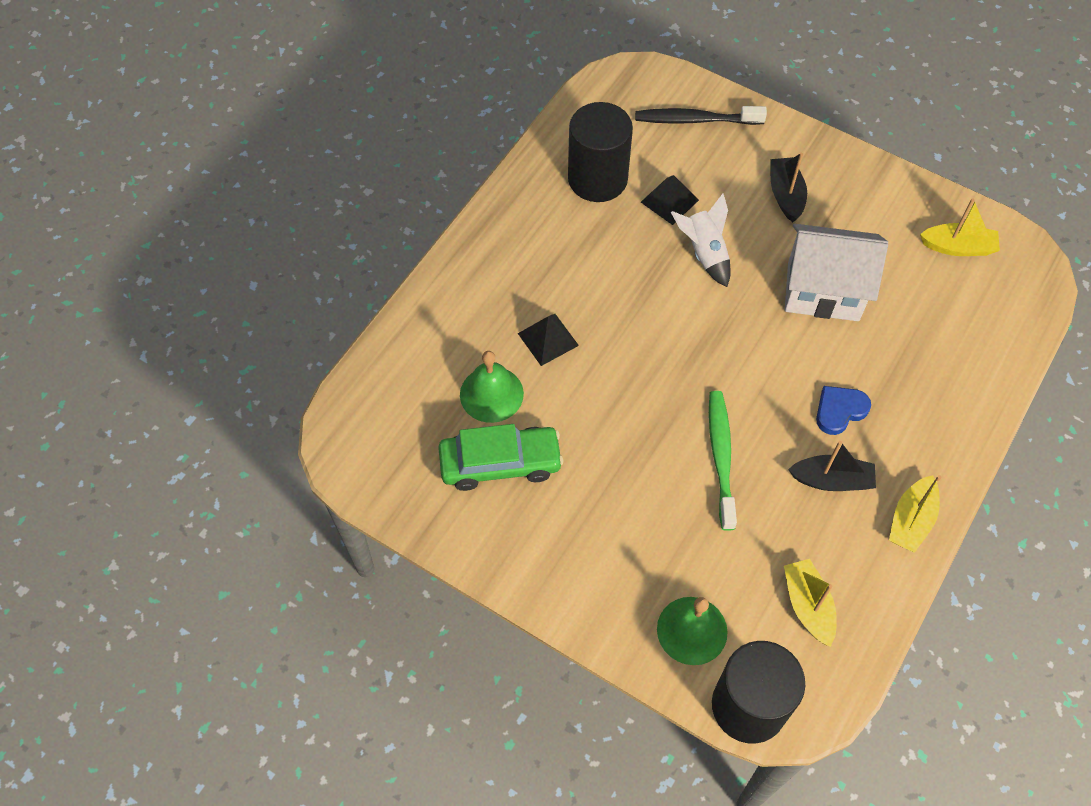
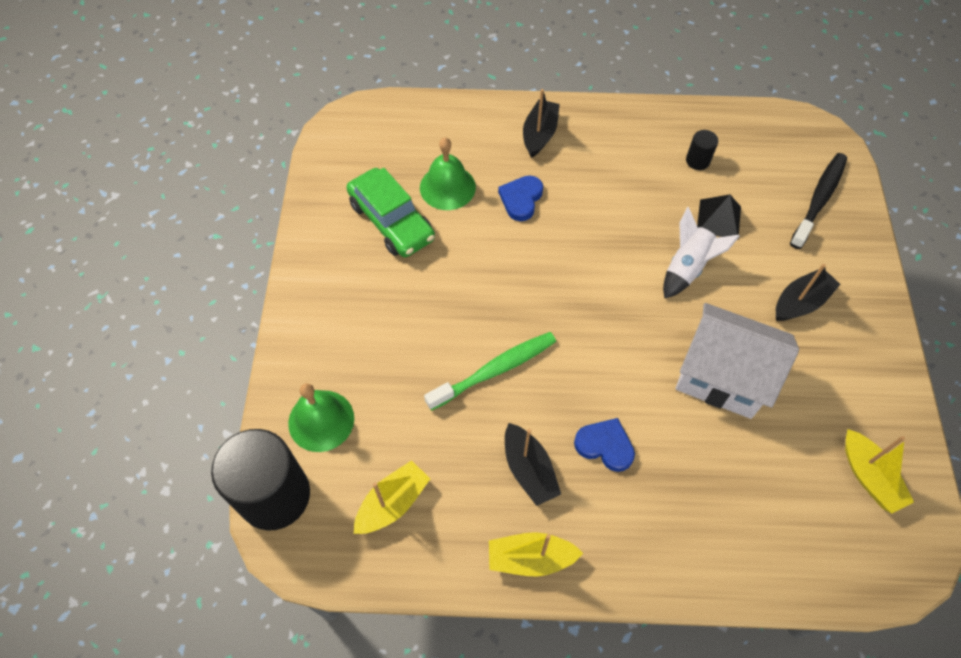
camera: 60 degrees right, 0 degrees up
black pyramid [518,314,579,366] -> blue heart [498,176,543,221]
black cylinder [568,102,633,202] -> black cylinder [686,130,718,170], size x0.43
black toothbrush [635,106,767,125] -> black toothbrush turned 60 degrees clockwise [790,153,847,249]
white house [785,224,888,321] -> white house turned 45 degrees counterclockwise [676,303,799,419]
none -> black boat [523,89,560,158]

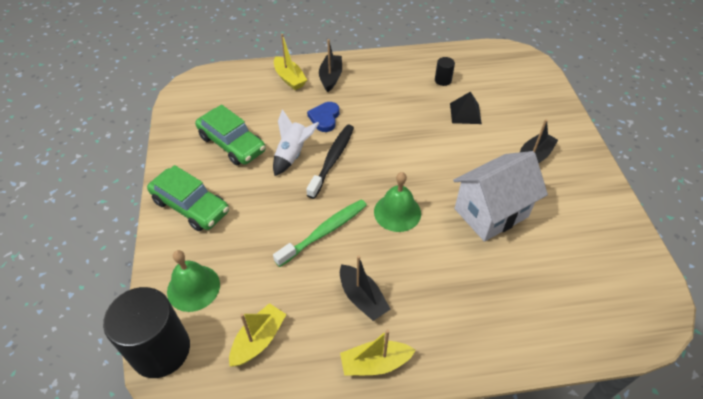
camera: 10 degrees left, 10 degrees down
green bell [420,138,476,210] -> green bell moved to [374,172,421,232]
blue heart [574,418,635,472] -> none
white rocket [663,207,740,299] -> white rocket moved to [273,109,319,176]
white house [676,303,799,419] -> white house turned 45 degrees counterclockwise [453,151,548,242]
black toothbrush [790,153,847,249] -> black toothbrush moved to [306,125,354,199]
yellow boat [845,429,914,514] -> yellow boat moved to [274,34,307,90]
none -> green car [147,165,229,231]

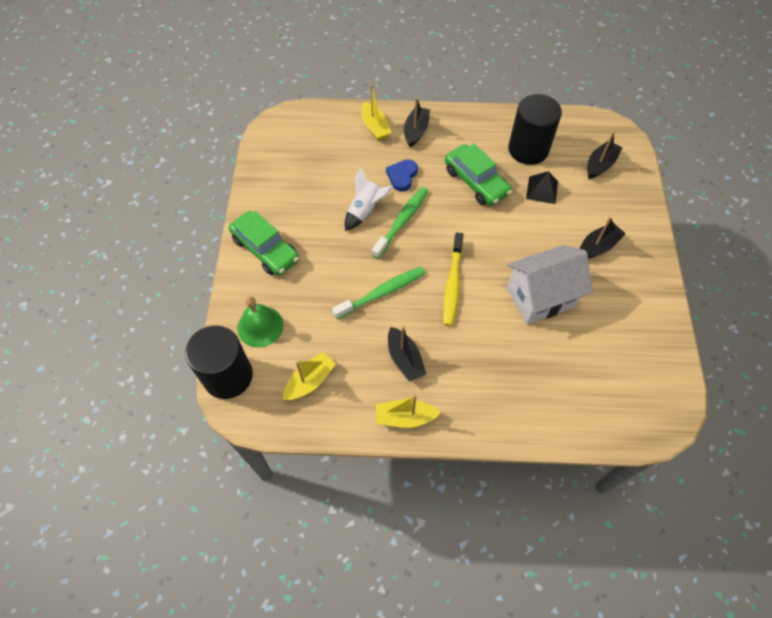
camera: 10 degrees right, 10 degrees up
green car [195,105,266,165] -> green car moved to [445,144,512,206]
black toothbrush [306,125,354,199] -> green toothbrush [372,187,428,259]
green bell [374,172,421,232] -> yellow toothbrush [443,232,463,326]
black cylinder [435,57,455,86] -> black cylinder [508,94,562,165], size x2.35
none -> black boat [587,132,622,179]

